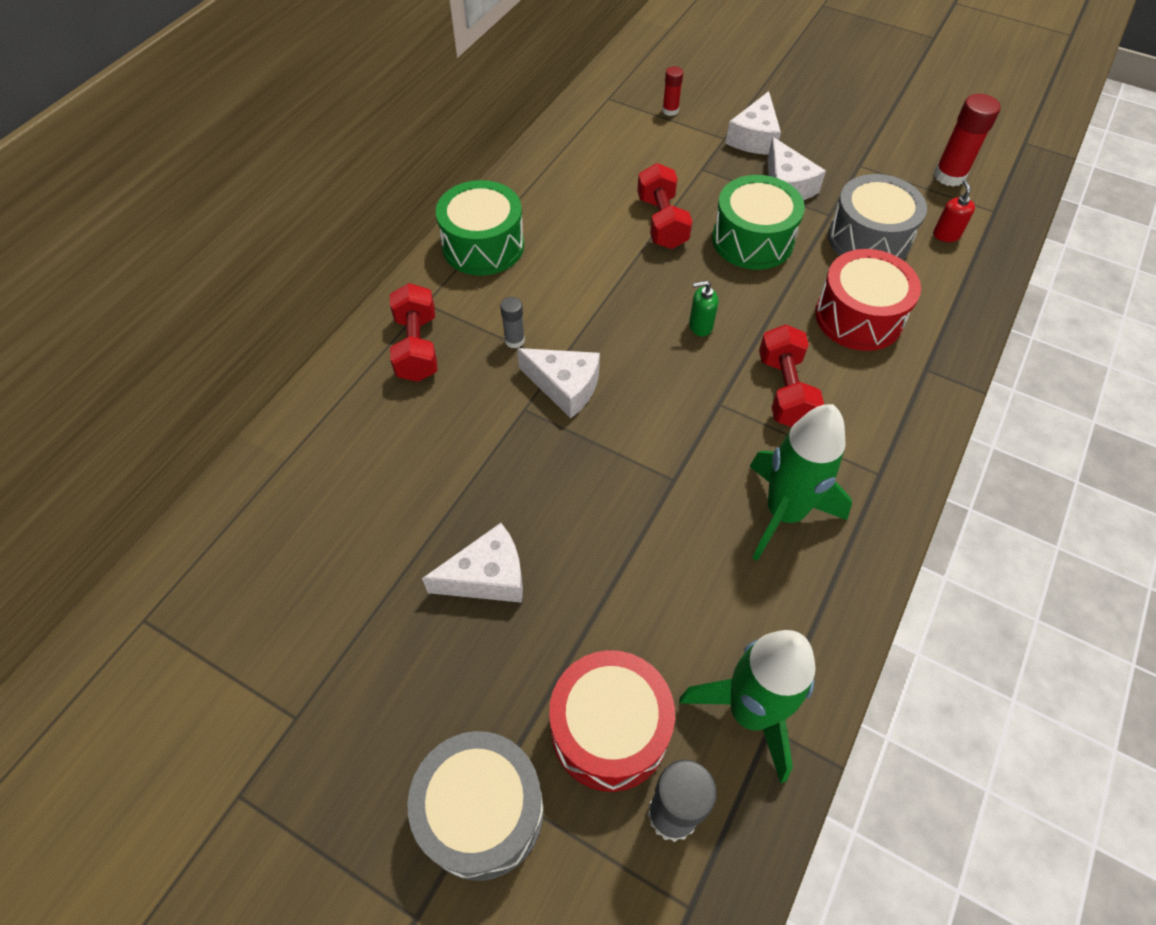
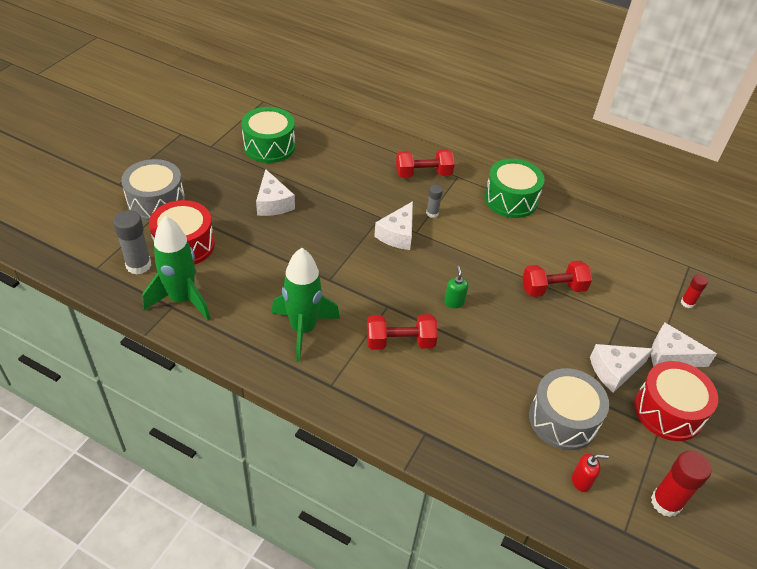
camera: 85 degrees right, 10 degrees down
green drum [712,175,805,270] -> green drum moved to [241,107,295,163]
red drum [815,249,921,351] -> red drum moved to [634,361,718,441]

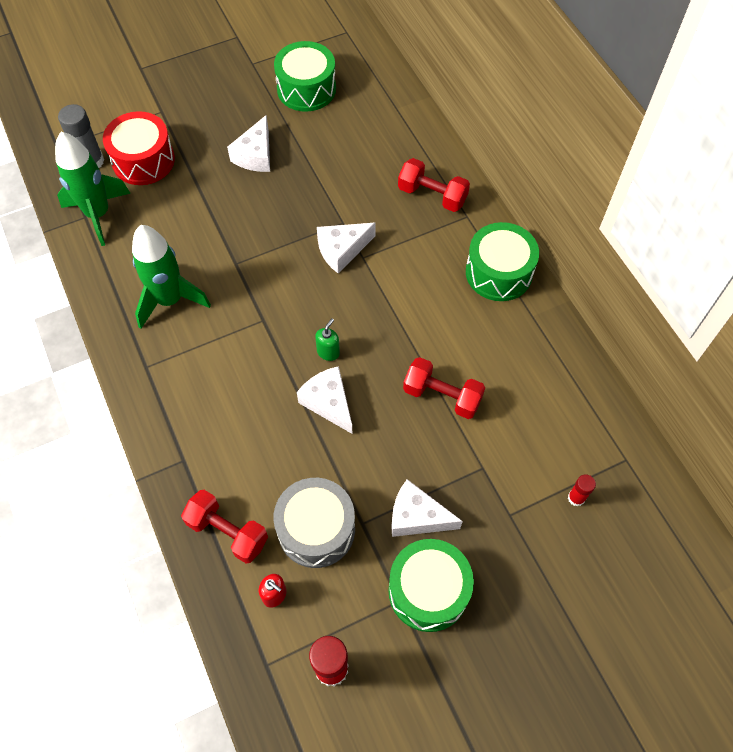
camera: 40 degrees right, 15 degrees up
grey drum [121,159,185,222] -> none
red dumbbell [367,314,438,350] -> red dumbbell moved to [181,490,268,563]
grey glue stick [426,185,443,218] -> none
red drum [634,361,718,441] -> green drum [388,539,474,632]
white cheese [651,323,717,367] -> white cheese moved to [297,366,352,434]

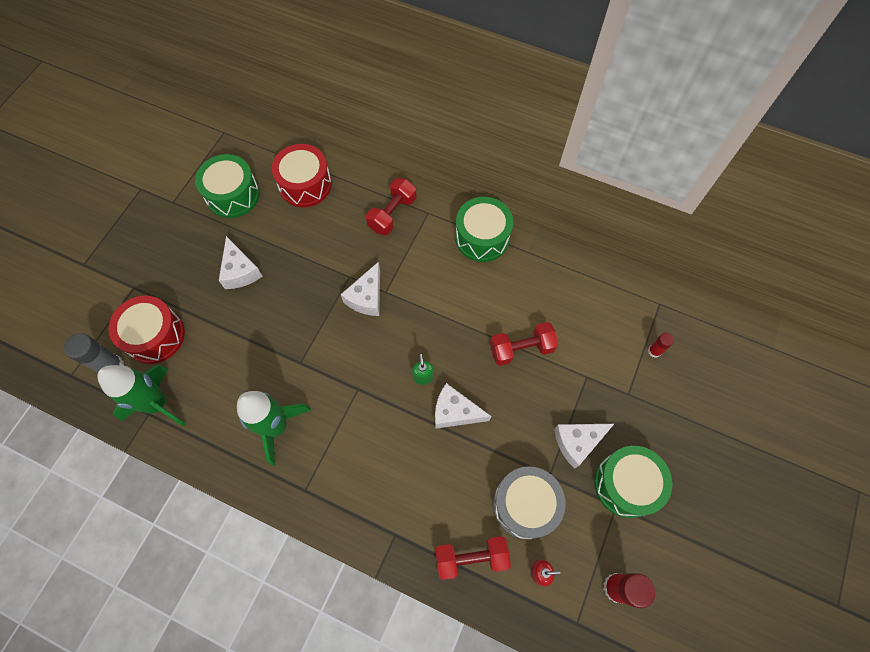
camera: 40 degrees left, 5 degrees up
red dumbbell [398,158,470,212] -> red dumbbell turned 45 degrees counterclockwise [366,178,416,235]
none -> red drum [272,144,332,207]

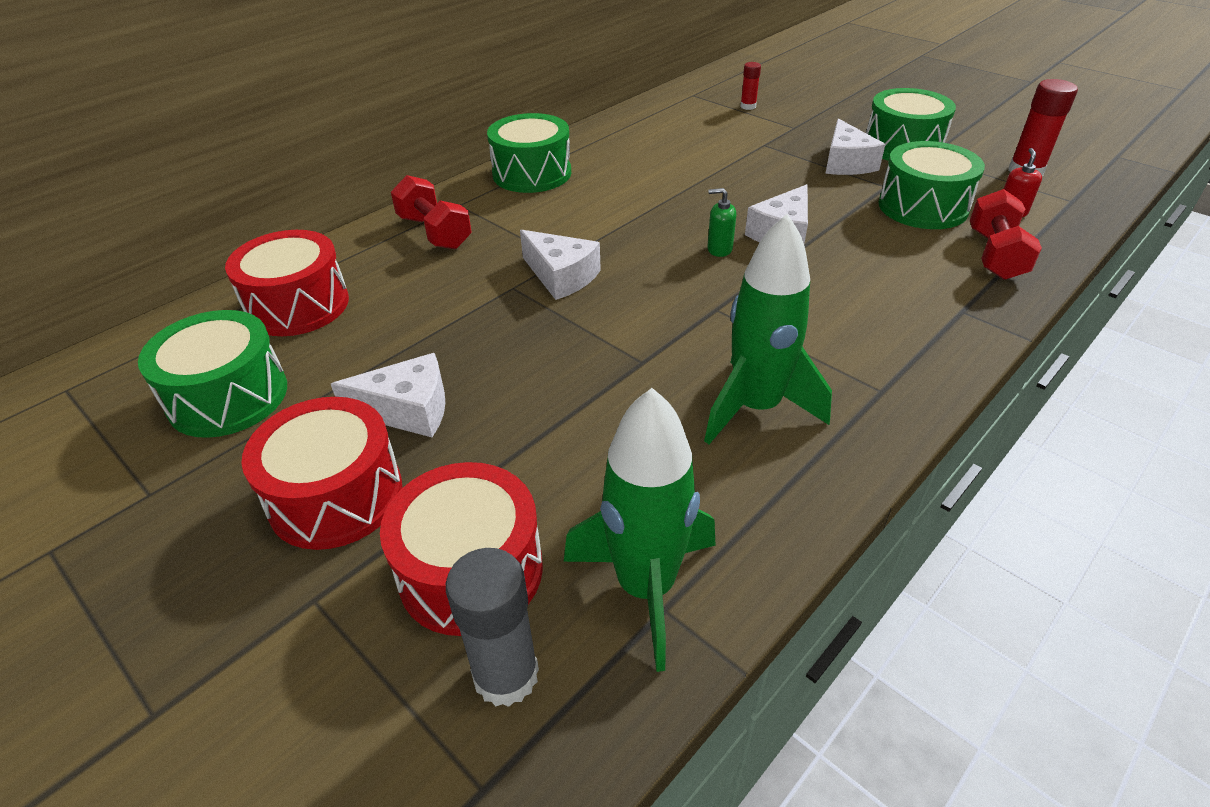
camera: 70 degrees left, 25 degrees down
red dumbbell [490,322,558,366] -> none
grey drum [493,466,566,540] -> green drum [879,141,985,229]
none -> red drum [241,397,402,550]

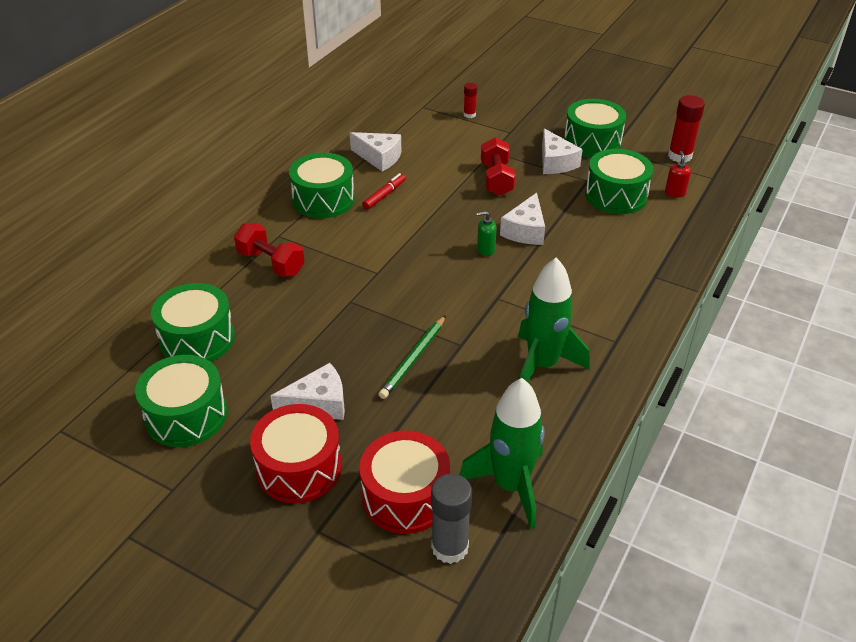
camera: 15 degrees left, 0 degrees up
red drum [225,230,349,336] -> green drum [151,283,235,362]
white cheese [520,230,601,300] -> white cheese moved to [350,132,401,171]
red dumbbell [970,189,1042,280] -> red dumbbell moved to [481,137,516,196]
none -> red marker [362,173,406,210]
none -> green pencil [378,315,446,399]

